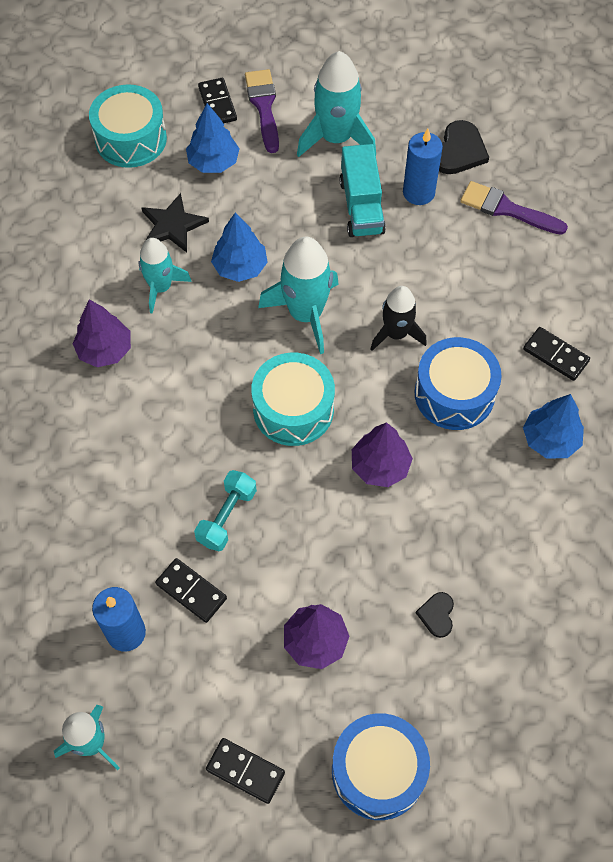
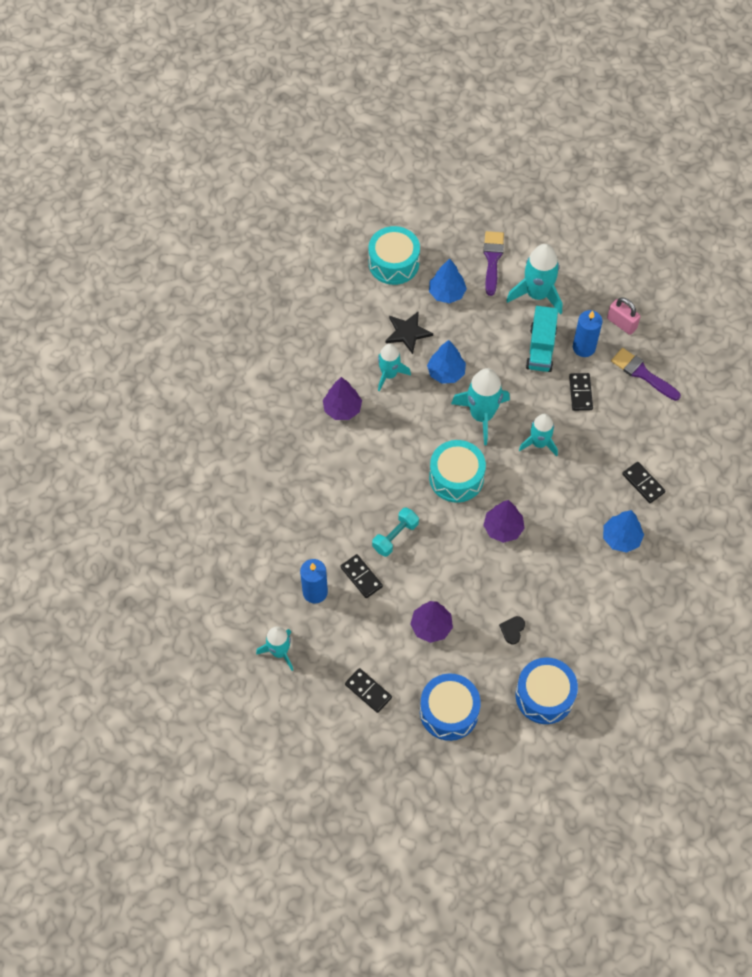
camera: 15 degrees right, 0 degrees up
black domino [198,78,237,123] -> black domino moved to [569,373,593,411]
black rocket [370,286,427,351] -> turquoise rocket [519,414,558,456]
blue drum [415,337,502,430] -> blue drum moved to [516,657,578,724]
black heart [439,120,489,174] -> pink padlock [607,297,641,335]

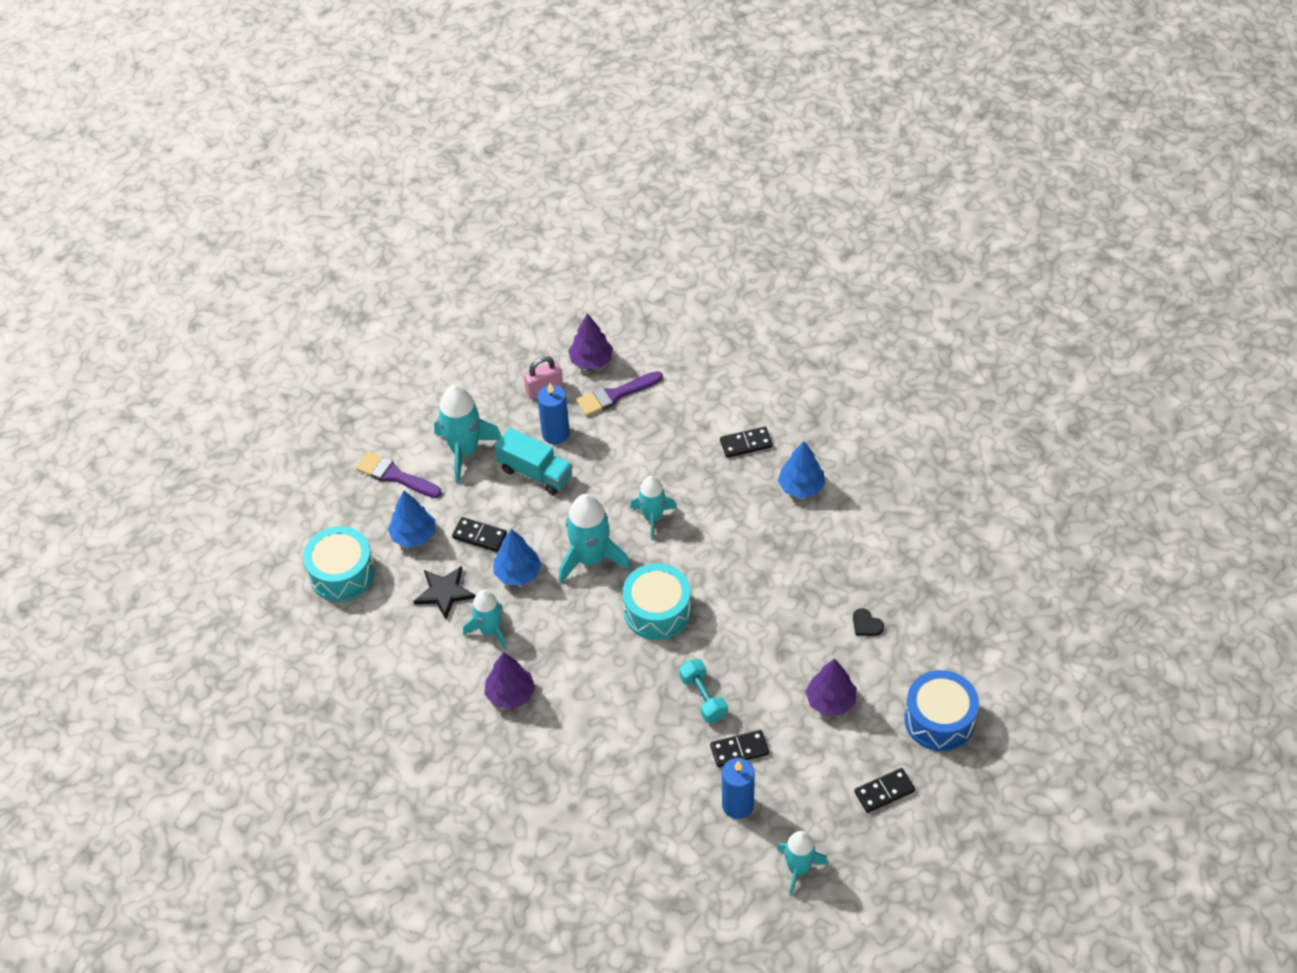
camera: 65 degrees left, 10 degrees down
purple tree [483,500,525,543] -> purple tree moved to [568,313,613,370]
blue drum [516,657,578,724] -> none
black domino [569,373,593,411] -> black domino moved to [452,517,507,552]

